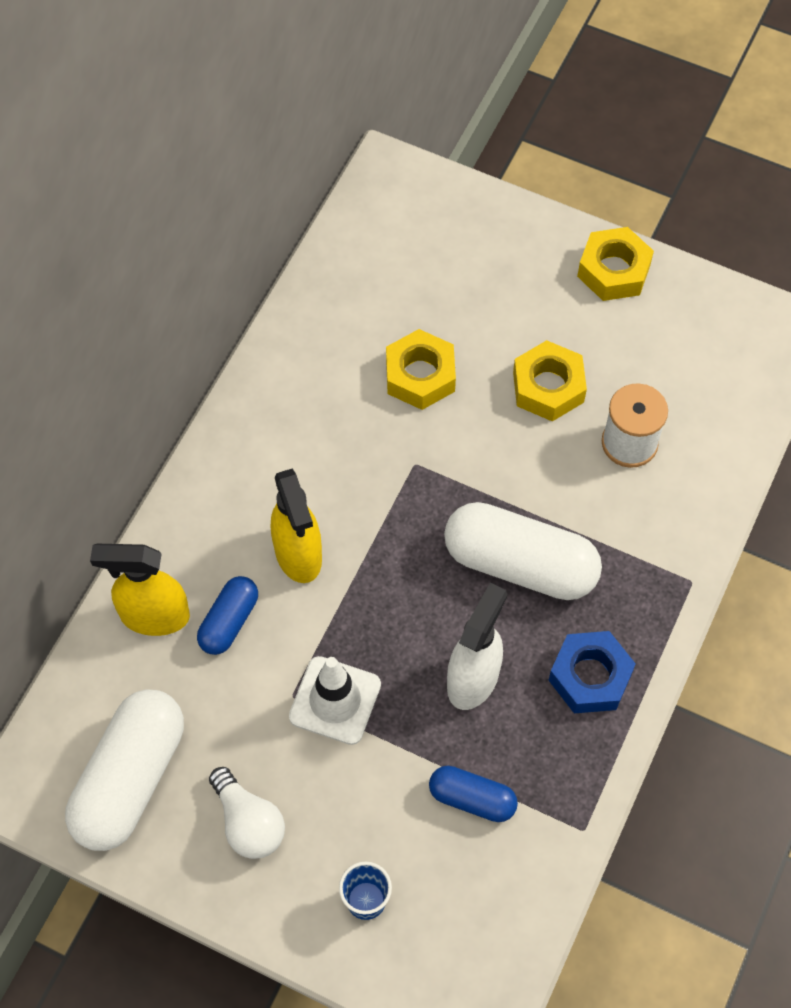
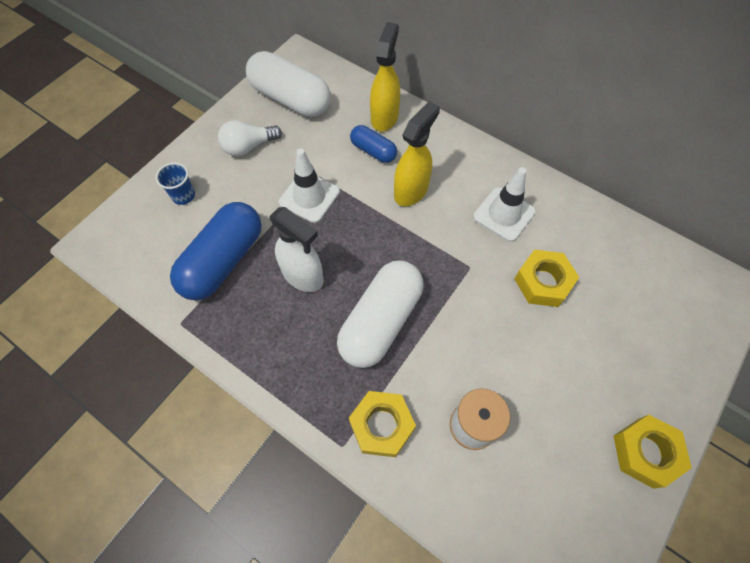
camera: 100 degrees right, 0 degrees up
yellow spray bottle [271,468,322,583] -> yellow spray bottle turned 135 degrees clockwise [394,101,440,207]
blue capsule [429,766,518,822] -> blue capsule [170,202,262,300], size x1.87
yellow nut [513,340,587,422] -> yellow nut moved to [349,391,416,457]
blue nut [549,631,636,713] -> none
none -> white traffic cone [473,167,536,242]

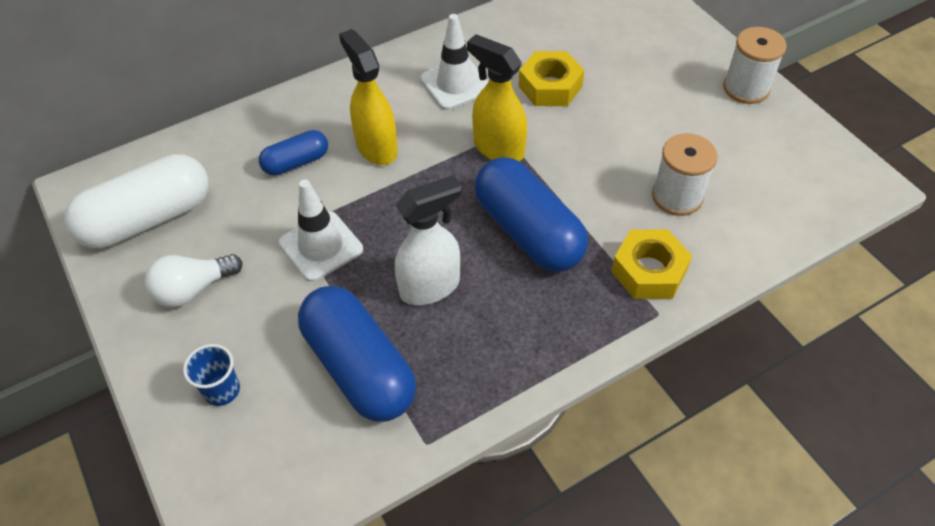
camera: 65 degrees left, 10 degrees down
white light bulb [218,120,282,156] -> white light bulb turned 60 degrees clockwise [145,254,242,307]
white capsule [337,260,423,368] -> blue capsule [475,157,588,272]
yellow spray bottle [370,22,400,132] -> yellow spray bottle moved to [467,34,527,161]
yellow nut [614,415,692,489] -> white spool [723,27,787,104]

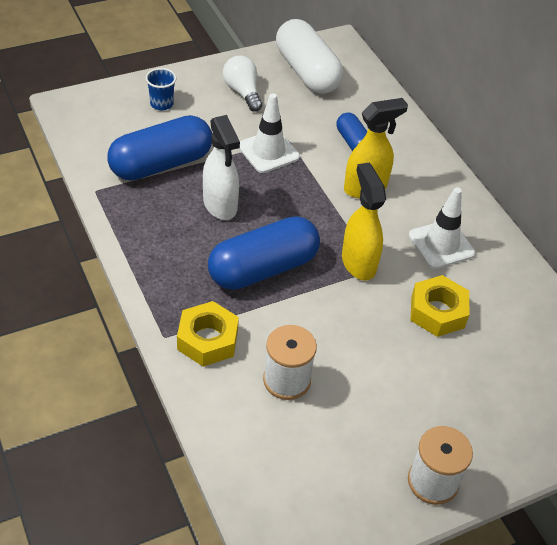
camera: 90 degrees right, 5 degrees down
yellow spray bottle [467,34,527,161] -> yellow spray bottle turned 60 degrees counterclockwise [342,163,386,280]

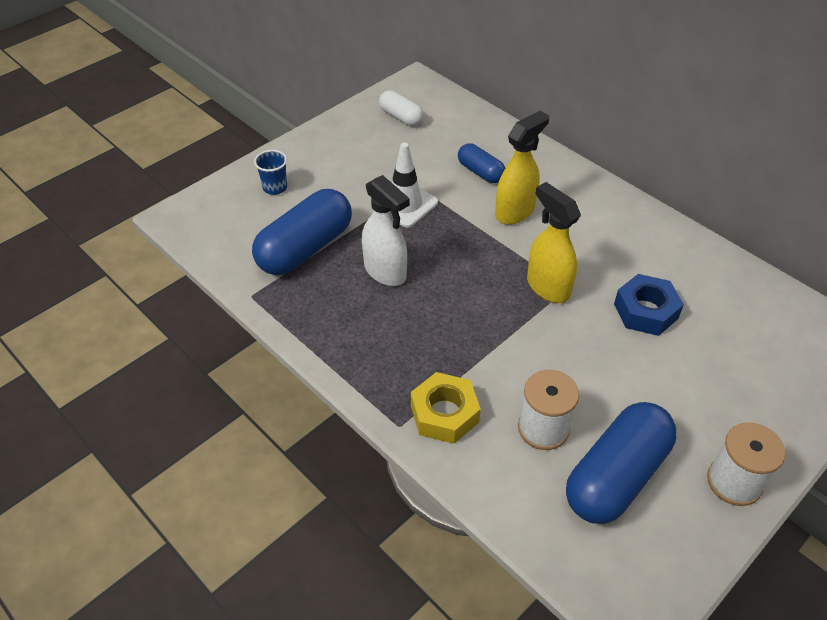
camera: 15 degrees left, 0 degrees up
blue capsule [208,216,320,290] -> blue capsule moved to [566,402,677,524]
white light bulb [223,56,262,112] -> none
white capsule [276,19,343,94] -> white capsule [379,90,424,126], size x0.53
white traffic cone [409,187,475,269] -> none
yellow nut [410,275,469,337] -> blue nut [614,274,684,336]

